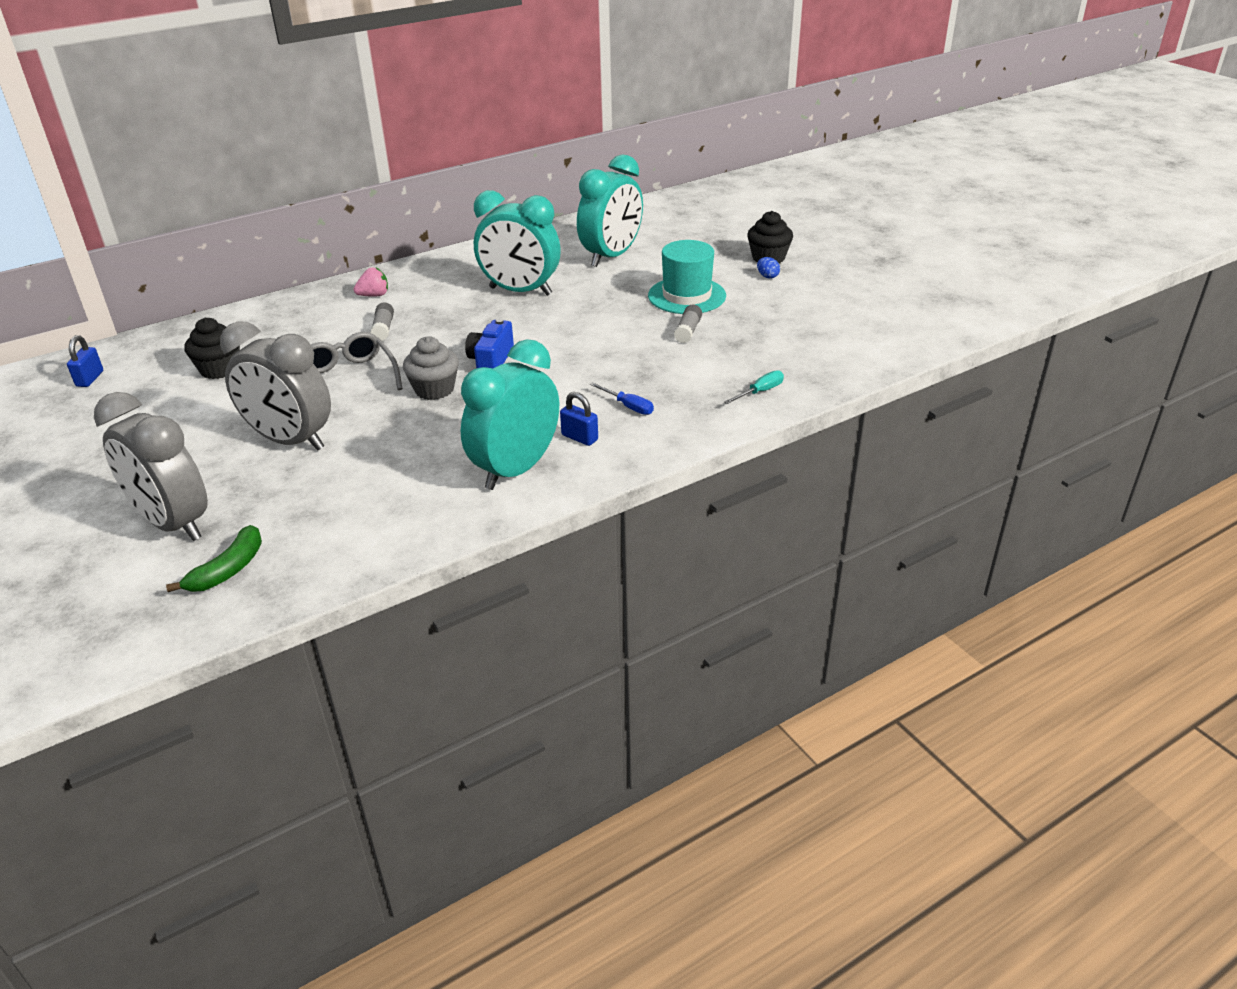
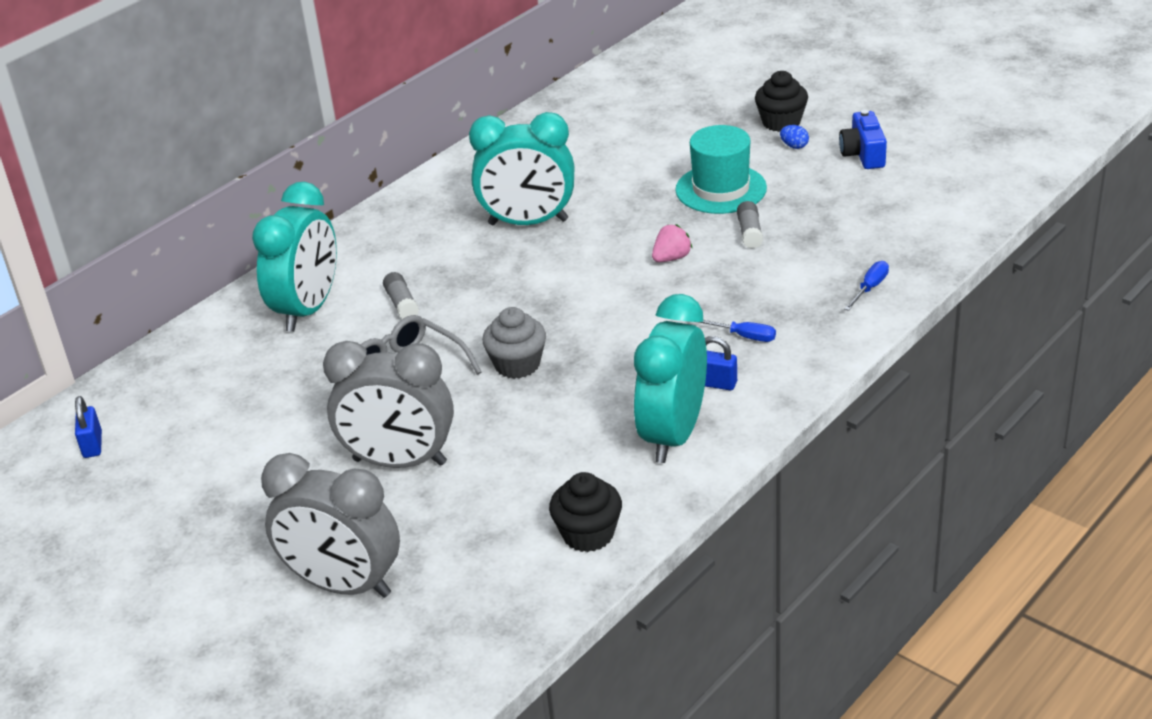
camera: 15 degrees left, 0 degrees up
green banana [166,525,262,592] -> none
black cupcake [184,318,240,379] -> black cupcake moved to [549,472,622,552]
pink strawberry [354,267,388,296] -> pink strawberry moved to [652,224,693,262]
blue camera [465,318,514,369] -> blue camera moved to [839,110,887,169]
turquoise clock [577,154,643,267] -> turquoise clock moved to [252,182,337,332]
turquoise screwdriver [724,370,784,404] -> blue screwdriver [844,261,889,311]

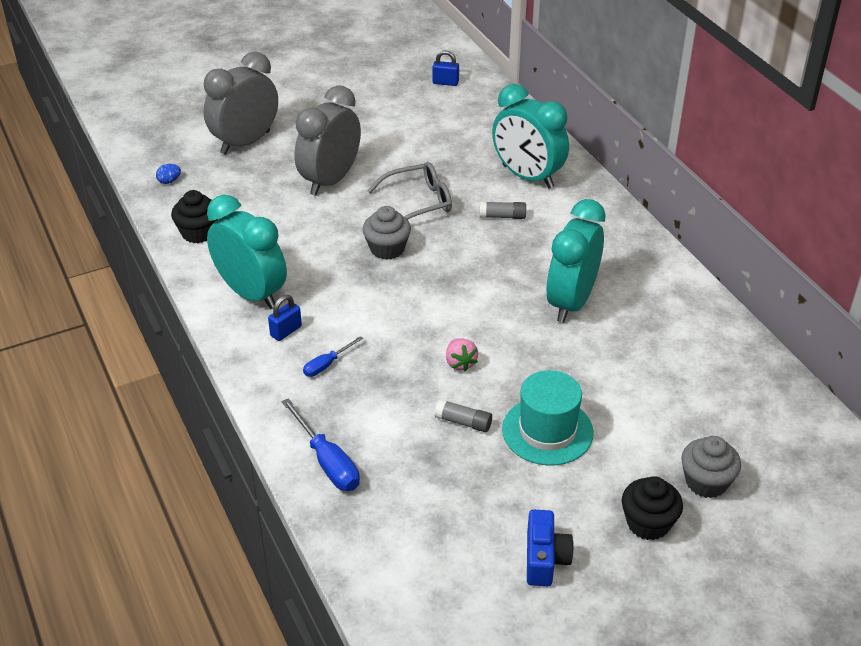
camera: 110 degrees right, 5 degrees up
blue egg [780,125,809,149] -> blue egg moved to [156,164,181,184]
blue camera [839,110,887,169] -> blue camera turned 75 degrees clockwise [527,510,574,586]
blue screwdriver [844,261,889,311] -> blue screwdriver [282,398,360,491], size x1.71
none -> grey cupcake [681,436,741,498]

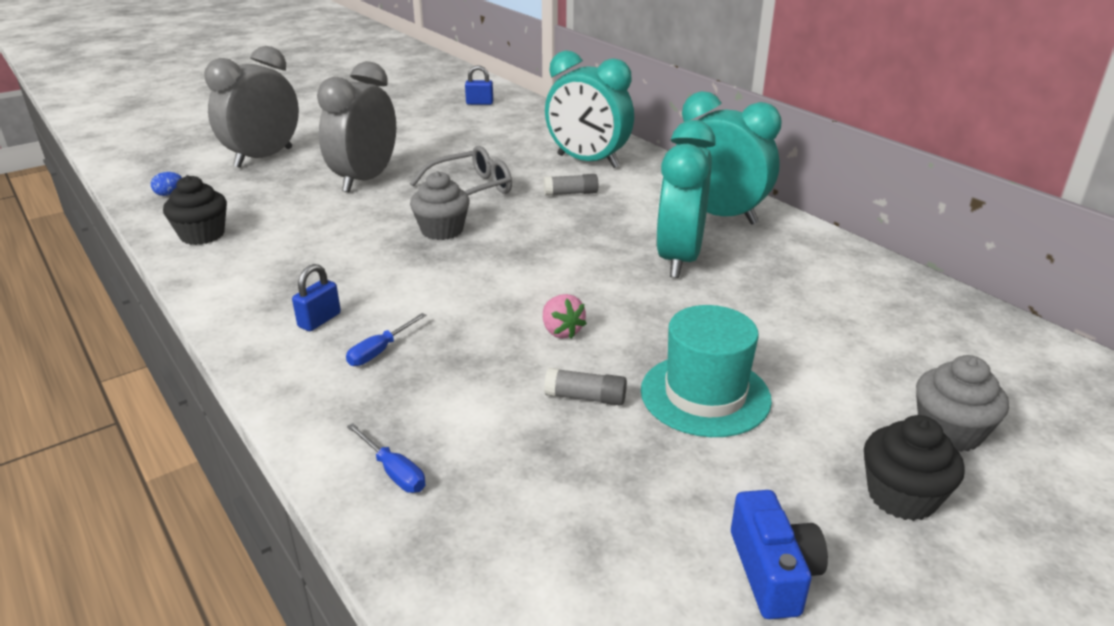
camera: 10 degrees left, 10 degrees down
turquoise clock [207,195,287,309] -> turquoise clock moved to [676,91,782,225]
blue screwdriver [282,398,360,491] -> blue screwdriver [347,423,425,493], size x0.59

